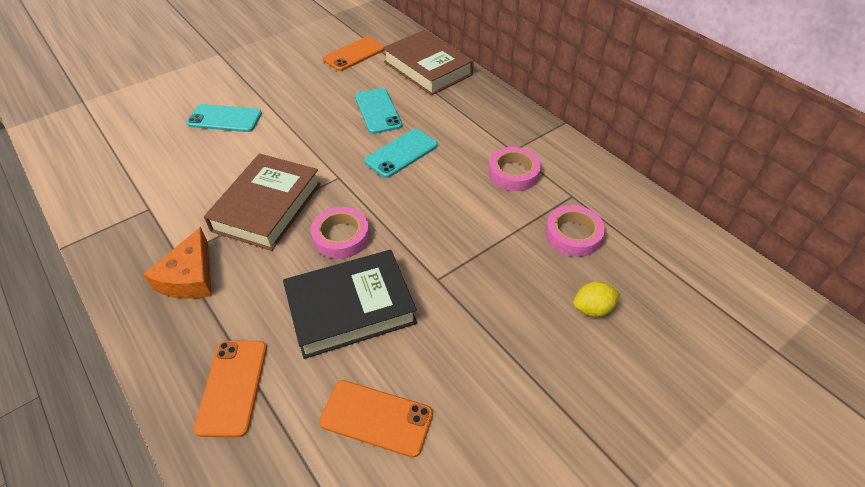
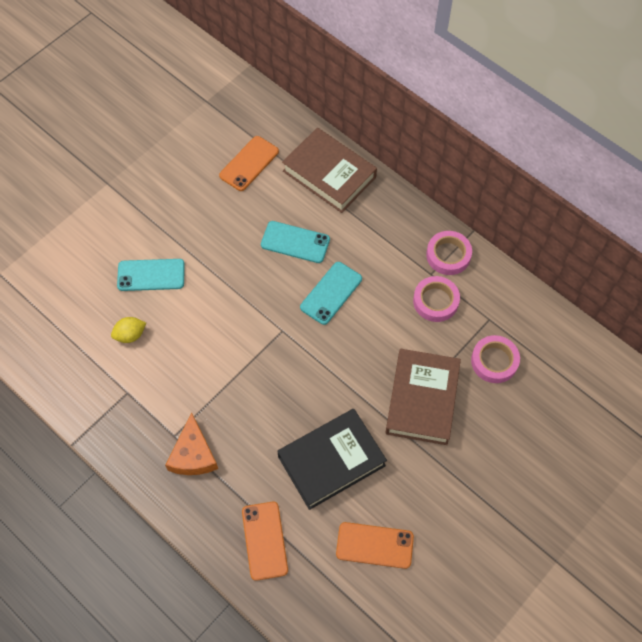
camera: 10 degrees left, 15 degrees up
brown book [204,153,321,251] -> brown book moved to [385,349,461,445]
pink tape [311,207,369,259] -> pink tape moved to [426,231,472,275]
turquoise phone [355,88,402,134] -> turquoise phone turned 45 degrees counterclockwise [261,221,330,263]
yellow lemon [573,282,620,317] -> yellow lemon moved to [111,317,146,343]

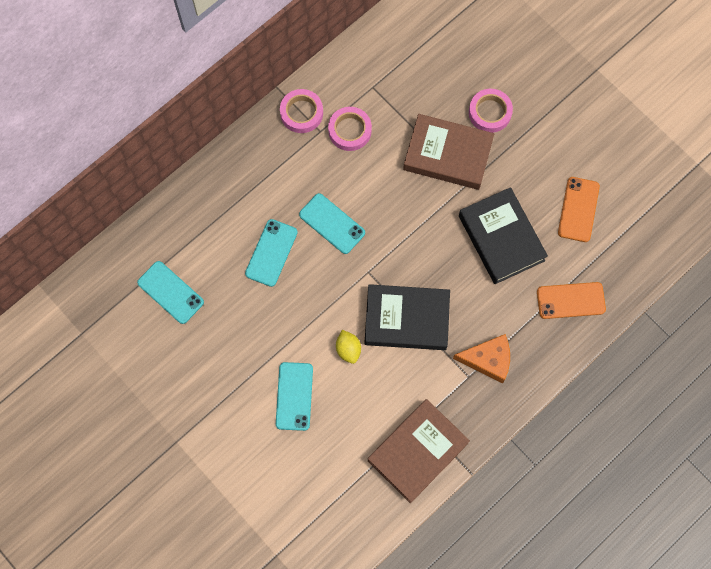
camera: 85 degrees left, 10 degrees up
yellow lemon [111,317,146,343] -> yellow lemon moved to [336,330,361,364]
orange phone [219,136,279,191] -> turquoise phone [137,261,204,324]
brown book [282,128,377,213] -> brown book moved to [368,399,470,503]
pink tape [471,335,520,383] -> pink tape moved to [469,89,513,133]
none -> black book [365,284,450,350]

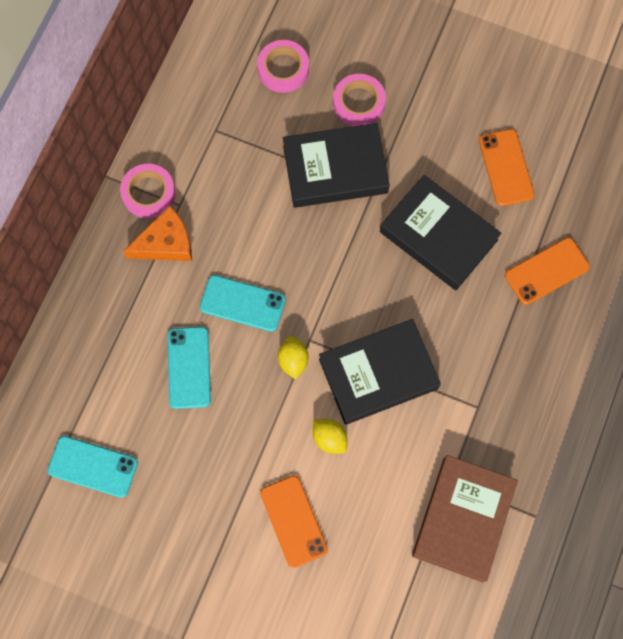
camera: 25 degrees left, 0 degrees up
turquoise phone [276,362,313,431] -> orange phone [260,475,328,568]
pink tape [328,107,372,151] -> pink tape moved to [257,40,309,93]
brown book [403,114,494,190] -> black book [283,123,390,208]
orange cheese [453,334,510,383] -> orange cheese moved to [123,205,192,261]
none -> yellow lemon [278,336,308,379]

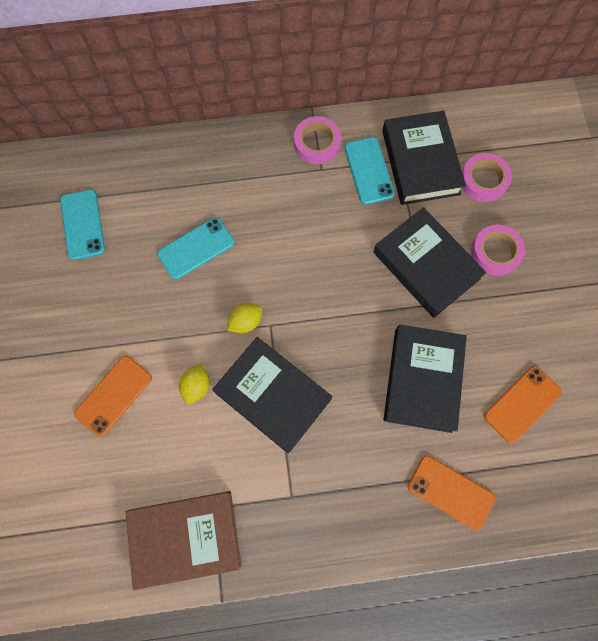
camera: 60 degrees right, 0 degrees up
orange cheese [123,205,192,261] -> none
turquoise phone [200,275,286,332] -> turquoise phone moved to [345,137,395,205]
none -> black book [382,111,466,205]

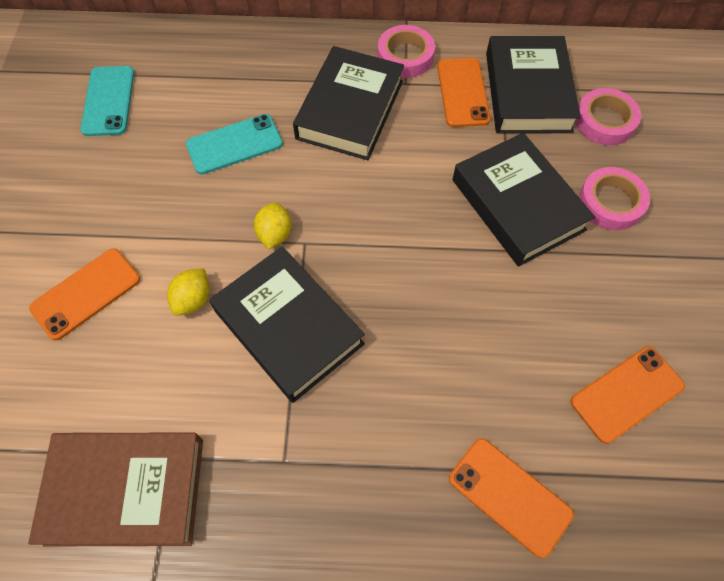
camera: 10 degrees right, 10 degrees down
yellow lemon [227,303,262,334] -> yellow lemon turned 60 degrees counterclockwise [254,202,291,249]
turquoise phone [345,137,395,205] -> orange phone [437,58,491,127]
black book [384,324,467,433] -> black book moved to [293,46,404,160]

